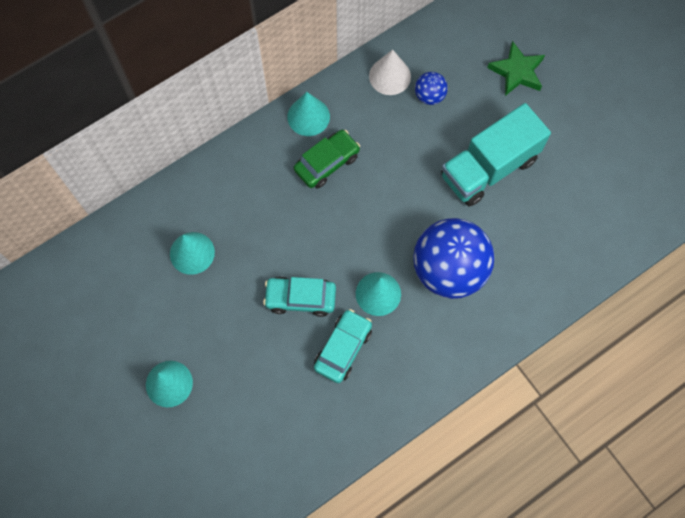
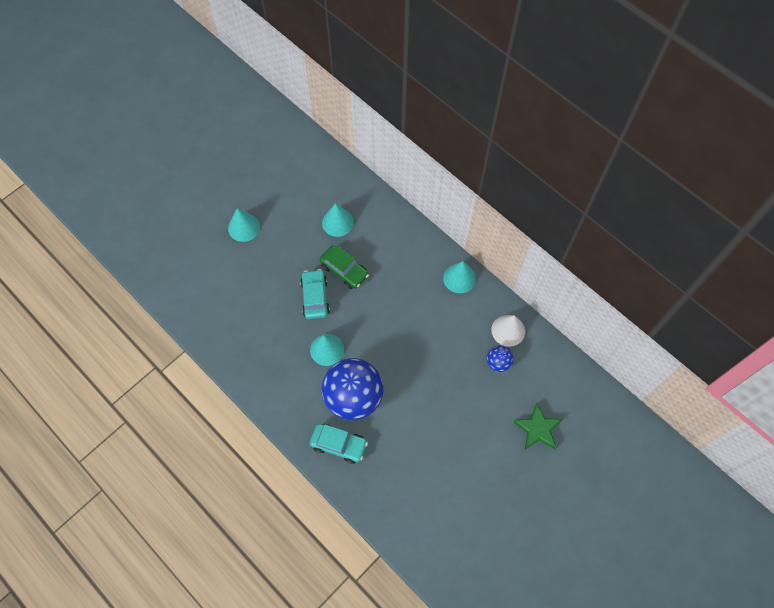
camera: 80 degrees right, 5 degrees down
green car [294,130,360,189] -> green car moved to [320,245,369,289]
turquoise car [314,309,372,383] -> turquoise car moved to [310,424,368,464]
turquoise truck [441,103,551,206] -> none

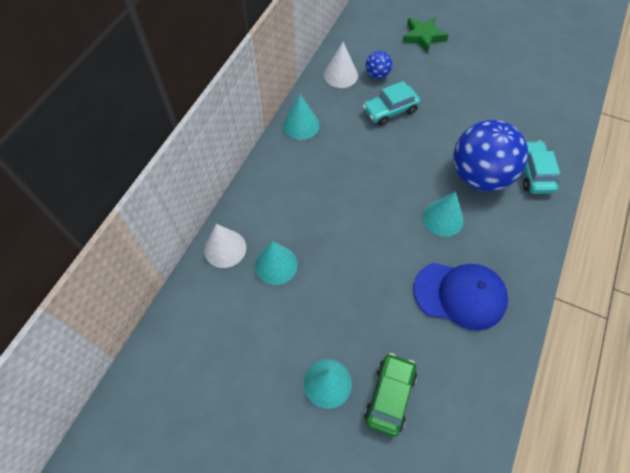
camera: 110 degrees left, 5 degrees down
turquoise car [300,269,330,319] -> turquoise car moved to [363,81,421,126]
green car [320,245,369,289] -> green car moved to [364,353,417,437]
none -> white cone [204,224,246,268]
none -> blue cap [413,263,508,330]

